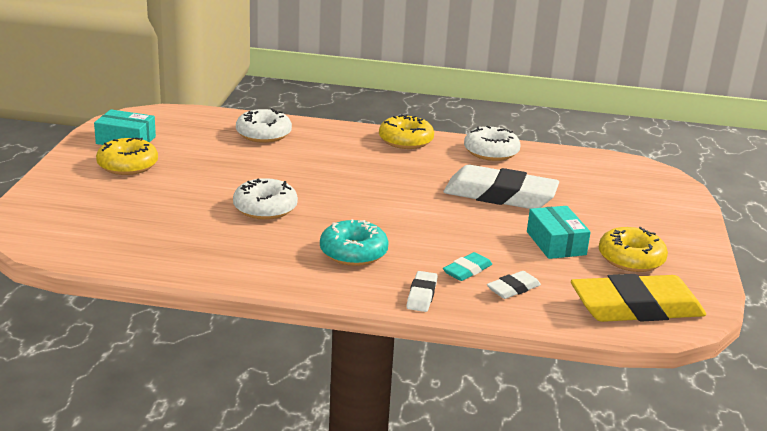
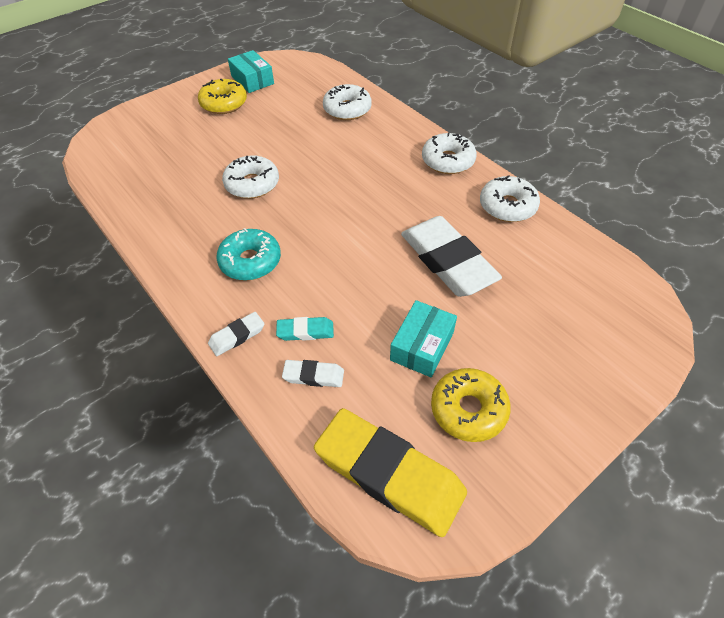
camera: 45 degrees right, 25 degrees up
yellow donut [379,114,434,149] -> white donut [422,133,477,174]

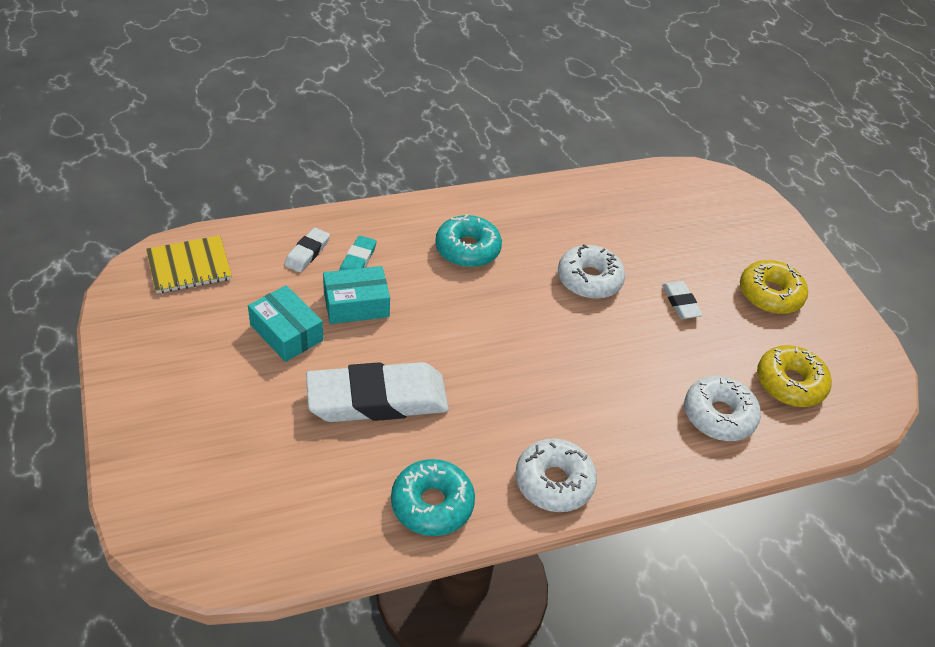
camera: 105 degrees right, 5 degrees down
white eraser [208,312,264,356] -> white eraser moved to [662,281,703,319]
turquoise box [228,50,274,93] -> turquoise box moved to [323,266,390,324]
yellow eraser [314,408,467,537] -> yellow notebook [146,235,232,293]
yellow donut [431,368,511,442] -> yellow donut moved to [757,345,832,407]
white donut [480,175,540,222] -> turquoise donut [391,459,475,536]

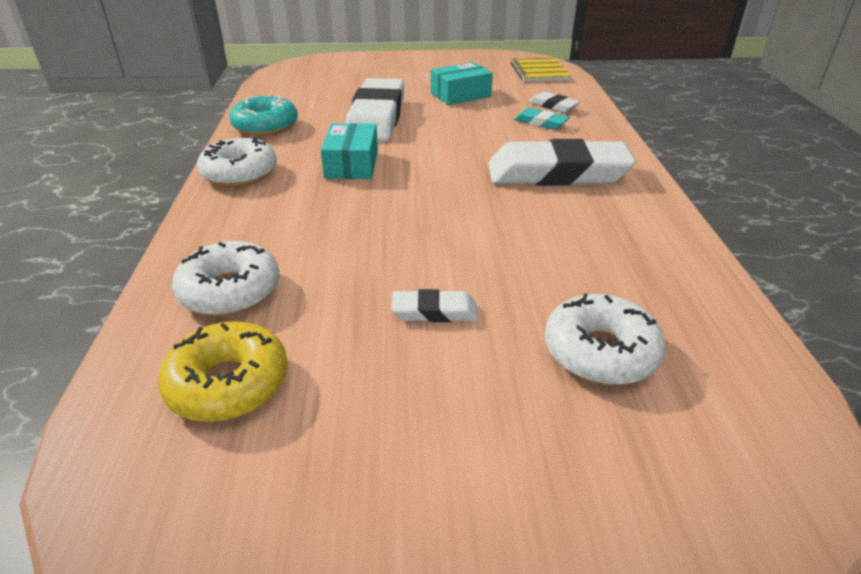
camera: 110 degrees right, 10 degrees down
turquoise box [323,266,390,324] -> turquoise box moved to [321,123,378,179]
turquoise donut [435,214,502,267] -> white eraser [488,139,636,186]
white donut [558,244,625,299] -> white donut moved to [545,293,665,385]
yellow donut [740,260,808,314] -> none

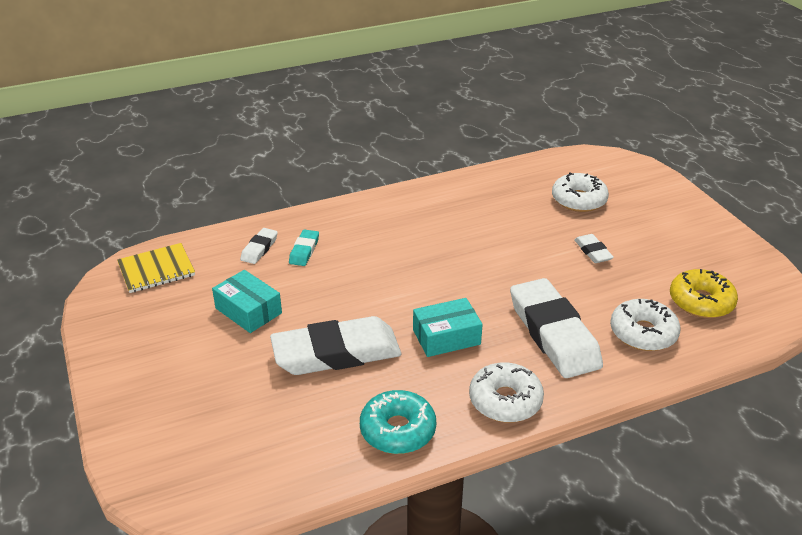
camera: 110 degrees left, 0 degrees up
white eraser [488,139,636,186] -> white eraser moved to [510,278,603,378]

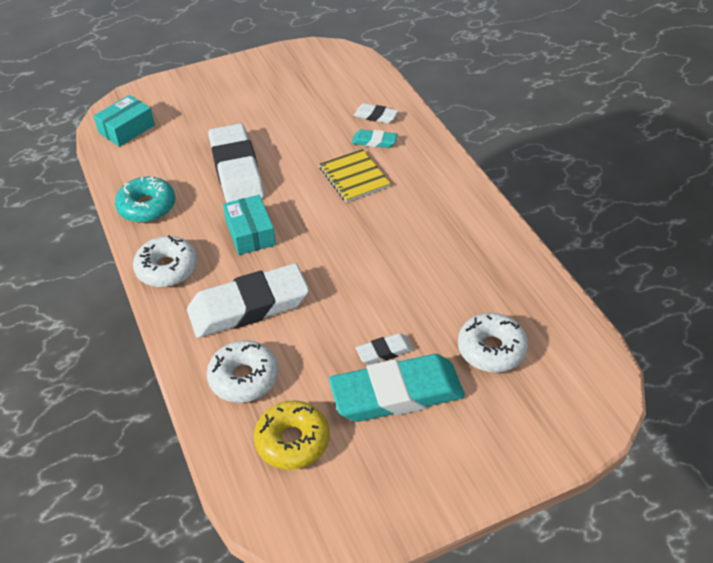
camera: 90 degrees right, 10 degrees up
yellow notebook [117,243,195,293] -> yellow notebook moved to [319,149,391,202]
turquoise box [212,270,282,333] -> turquoise box moved to [94,95,155,147]
none -> turquoise eraser [329,354,465,422]

